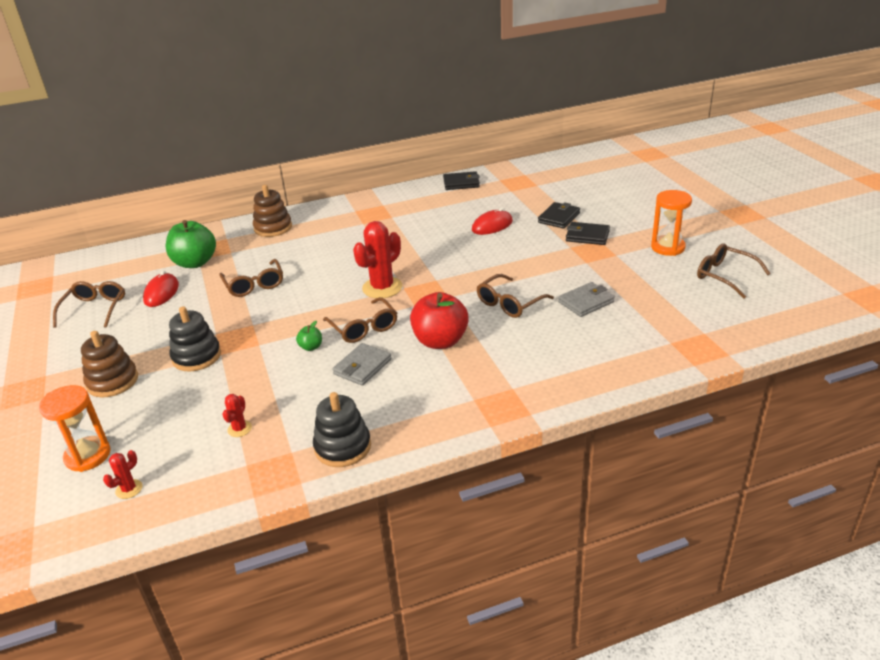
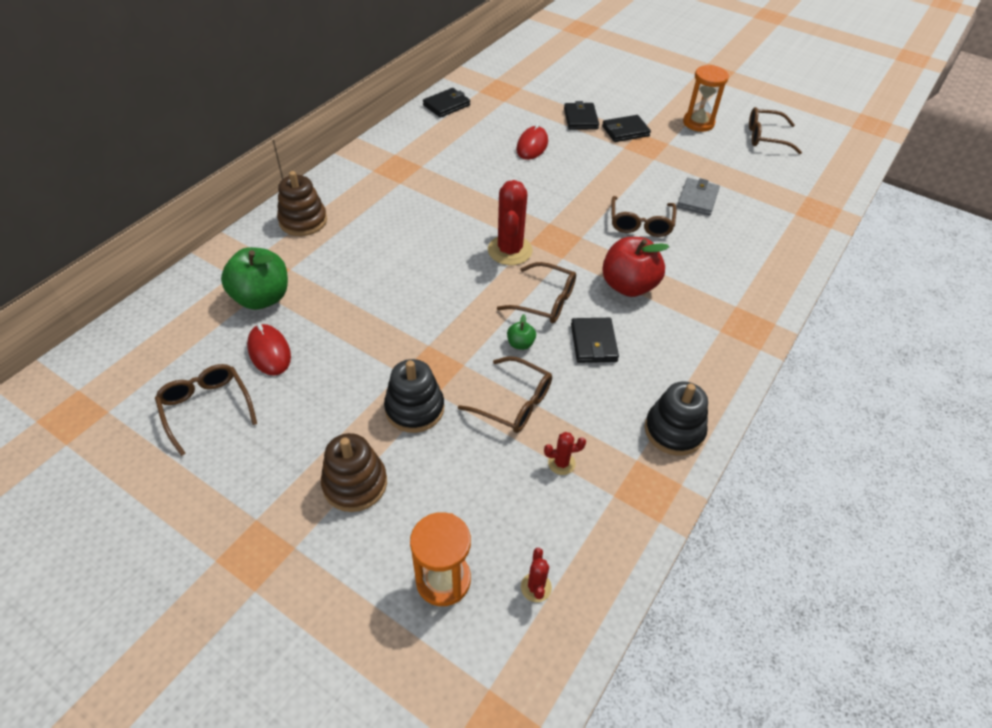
camera: 40 degrees left, 15 degrees up
brown glasses [219,259,283,297] -> brown glasses moved to [458,356,552,433]
red cactus [222,394,252,437] -> red cactus turned 75 degrees counterclockwise [544,432,586,475]
grey wallet [332,343,391,386] -> black wallet [571,318,619,363]

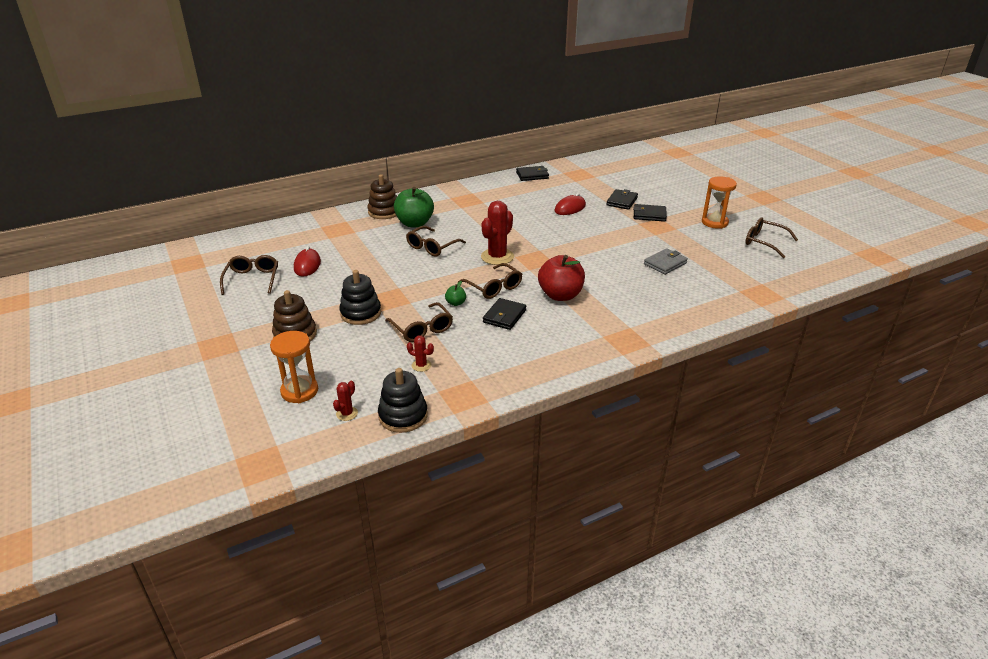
camera: 30 degrees right, 15 degrees down
green apple [221,247,288,310] -> green apple moved to [394,187,434,227]
brown glasses [612,196,677,237] -> brown glasses moved to [406,226,466,257]
black stacking toy [645,381,708,456] -> black stacking toy moved to [378,368,428,433]

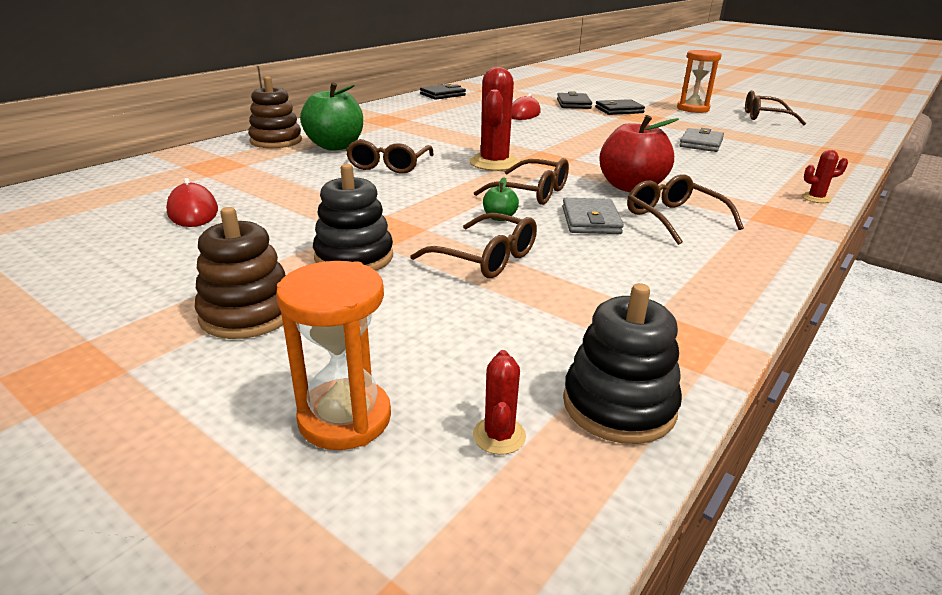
camera: 25 degrees left, 5 degrees down
brown glasses [220,255,278,295] -> brown glasses moved to [627,175,744,245]
red cactus [407,336,434,372] -> red cactus moved to [802,150,848,203]
black wallet [483,298,526,330] -> grey wallet [562,198,624,234]

